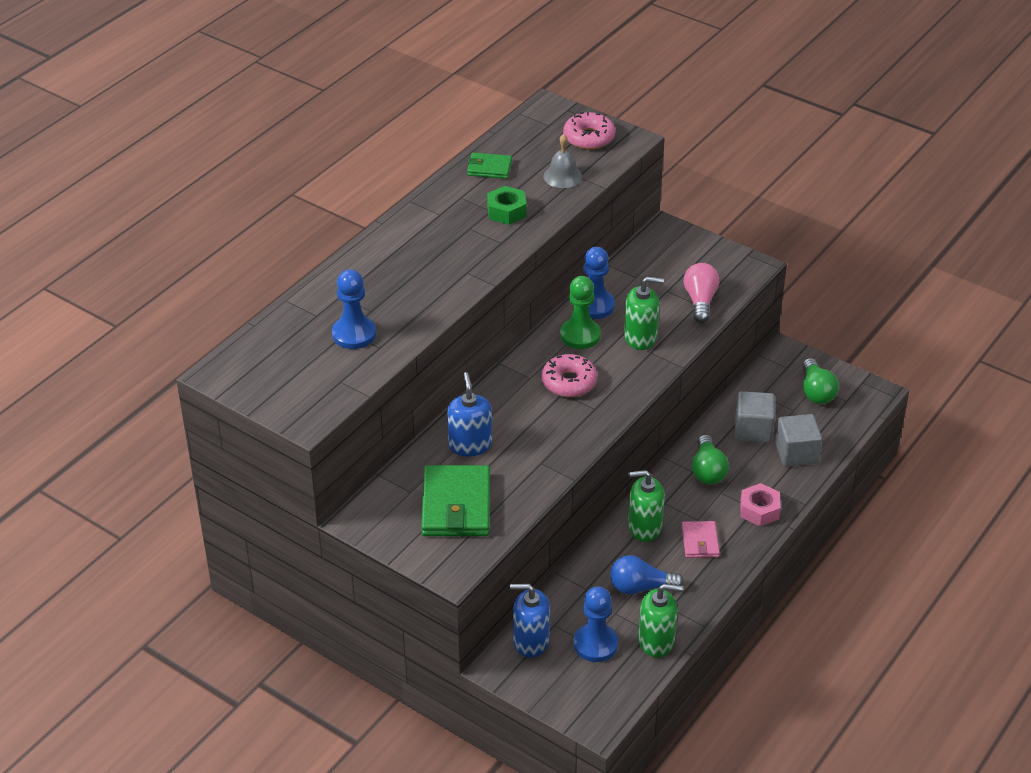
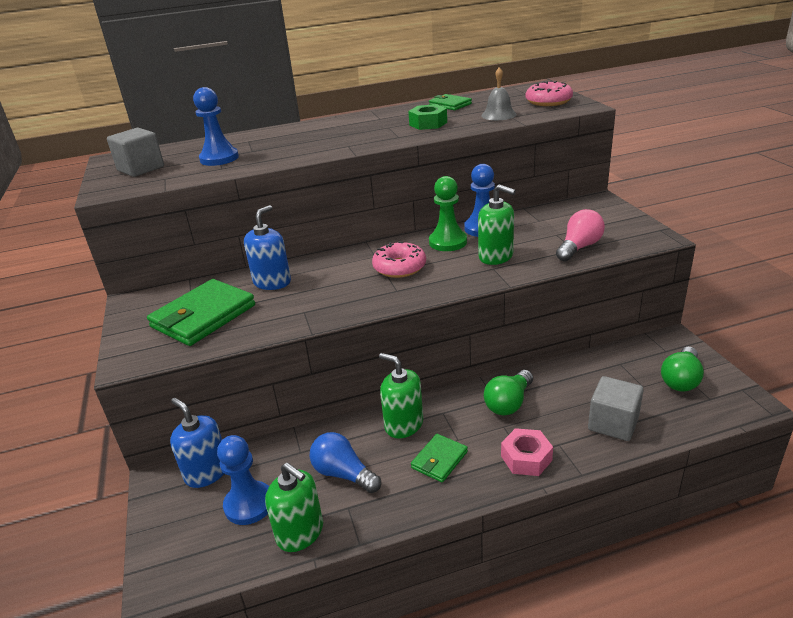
camera: 40 degrees right, 10 degrees down
pink wallet [682,521,720,558] -> green wallet [411,434,468,483]
grey cube [735,391,775,442] -> grey cube moved to [107,128,164,177]

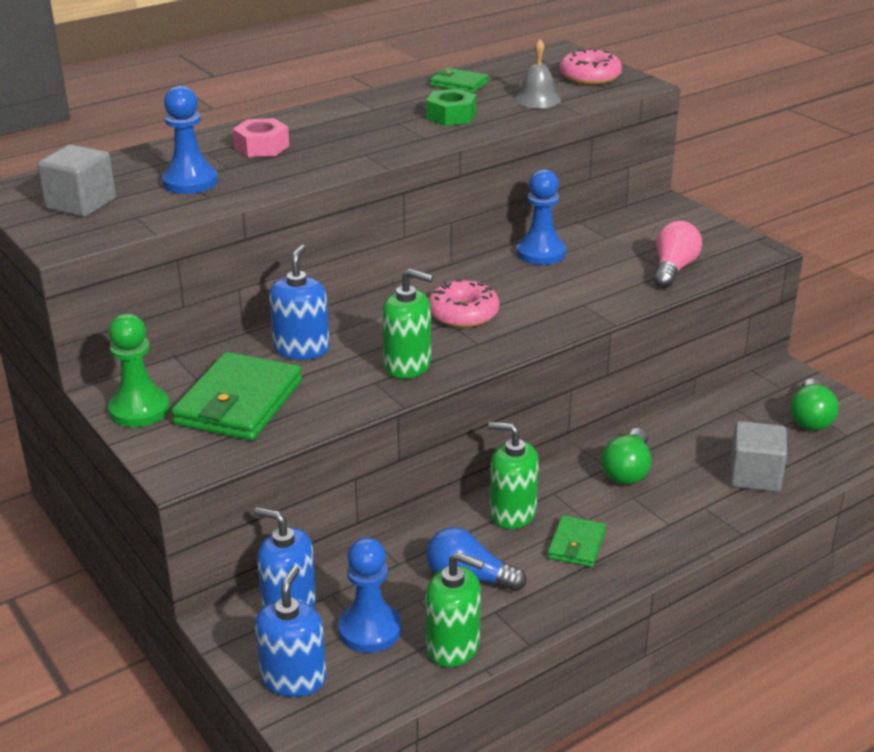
camera: 20 degrees left, 0 degrees up
green pawn [429,176,467,251] -> green pawn moved to [108,314,170,427]
green soap dispenser [478,184,516,265] -> green soap dispenser moved to [382,269,433,379]
pink nut [501,428,553,476] -> pink nut moved to [233,118,289,157]
none -> blue soap dispenser [255,566,326,697]

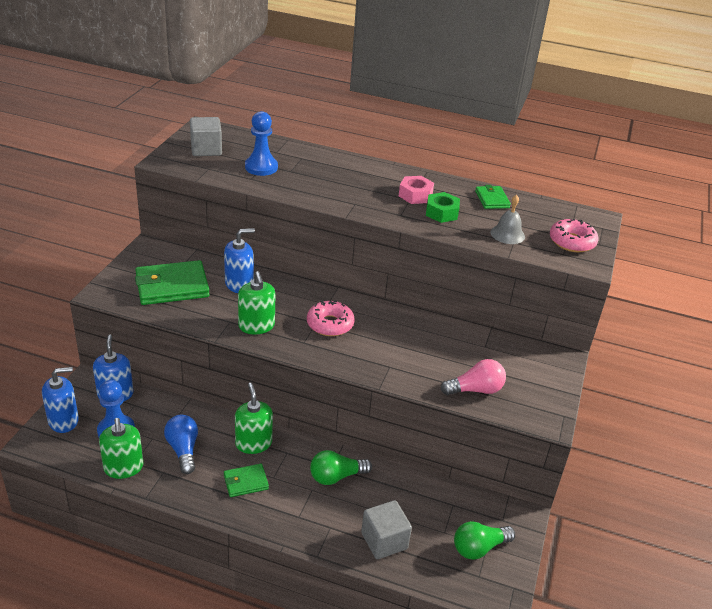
camera: 50 degrees right, 5 degrees up
green pawn [108,314,170,427] -> none
pink nut [233,118,289,157] -> pink nut moved to [399,176,434,204]
blue pawn [517,169,566,265] -> none

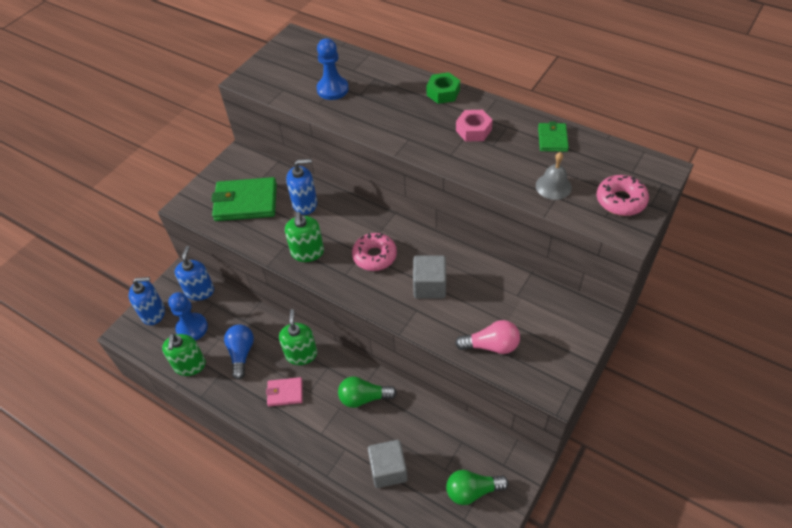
camera: 20 degrees right, 15 degrees up
grey cube [190,117,222,156] -> grey cube moved to [413,256,446,298]
green wallet [224,464,269,497] -> pink wallet [266,377,303,406]
green nut [426,192,460,223] -> green nut moved to [427,72,460,104]

